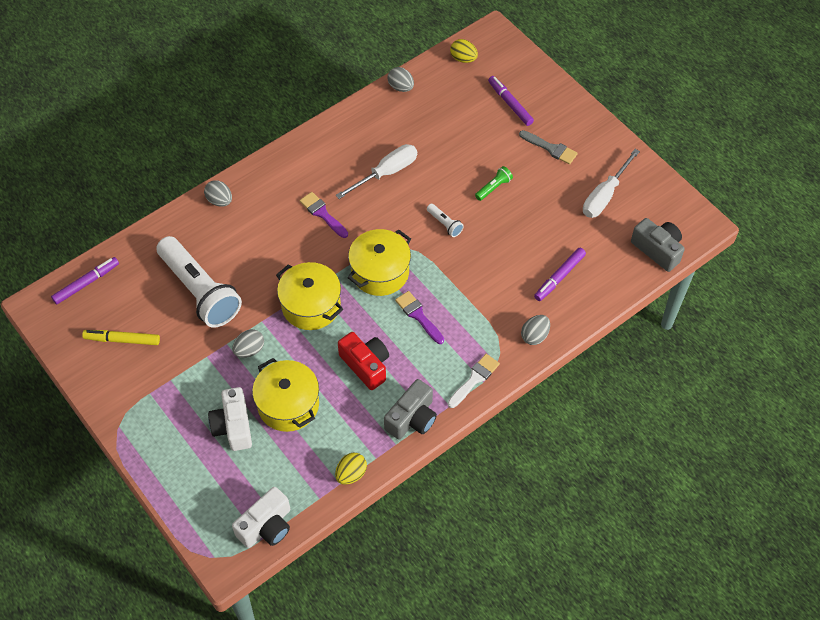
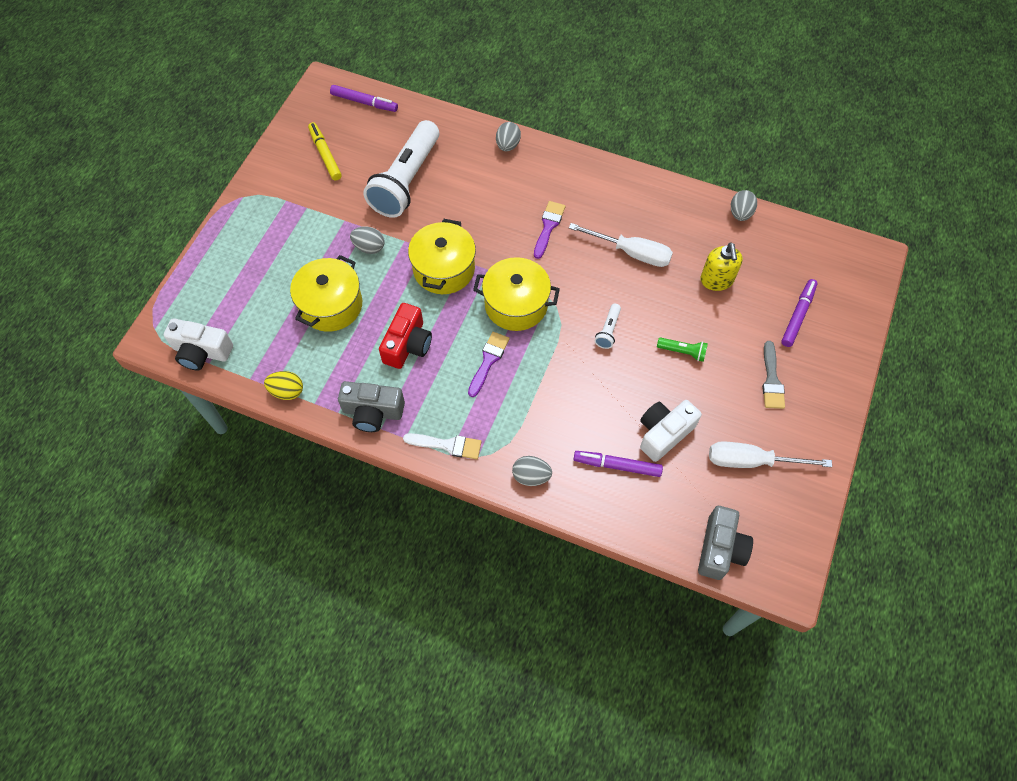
camera: 60 degrees right, 5 degrees up
white camera [208,387,252,451] -> white camera moved to [640,400,702,462]
yellow egg [450,39,478,63] -> none
none -> yellow soap dispenser [700,242,743,291]

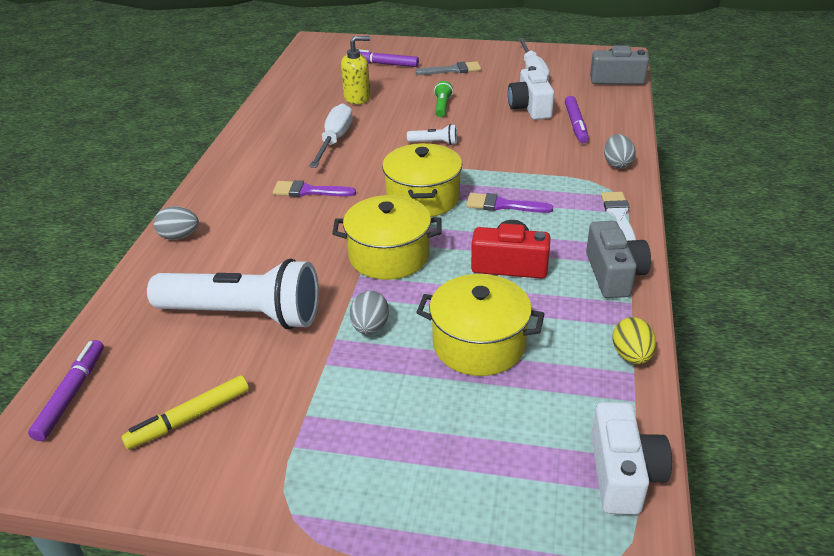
camera: 100 degrees left, 25 degrees down
white camera [640,400,702,462] -> white camera turned 45 degrees clockwise [508,66,554,120]
grey egg [731,190,757,221] -> none

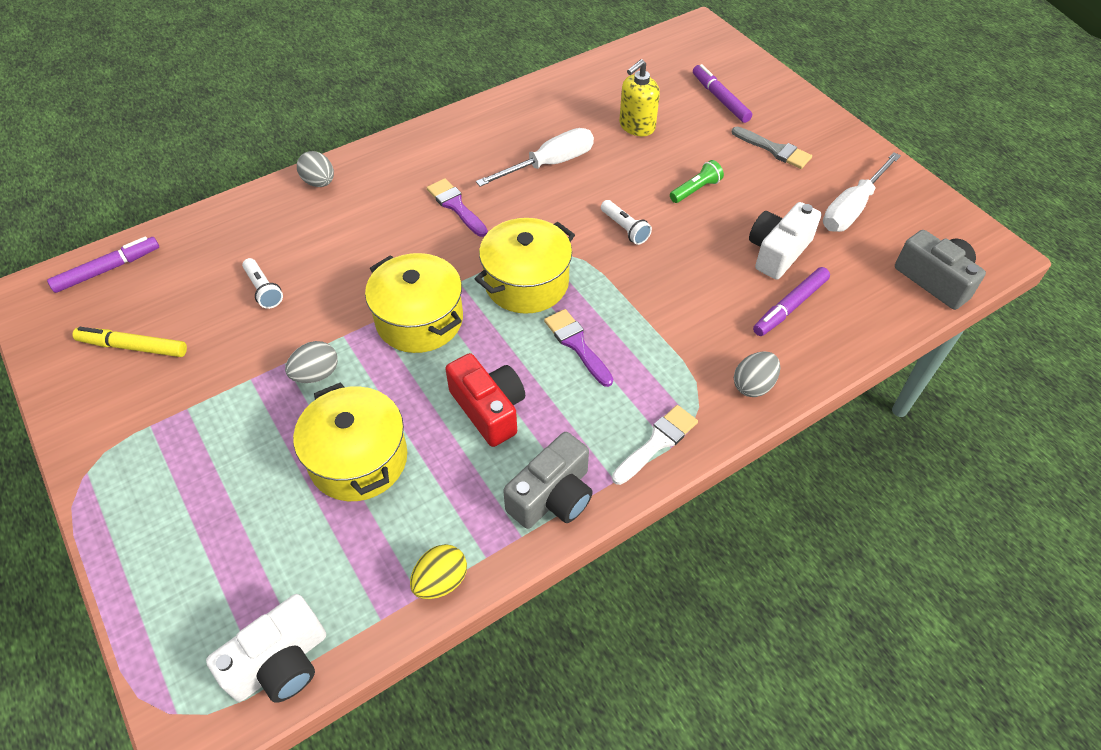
camera: 45 degrees right, 15 degrees up
white flashlight [147,258,319,330] -> white flashlight [242,258,283,309], size x0.40
yellow soap dispenser [341,36,370,104] -> yellow soap dispenser turned 105 degrees clockwise [619,59,660,136]

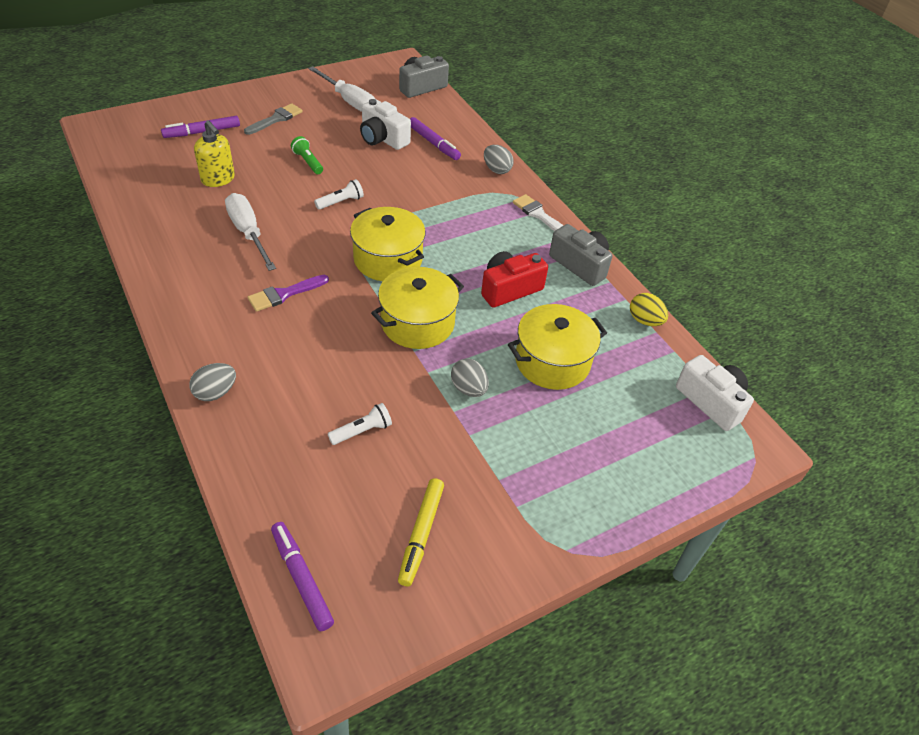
camera: 90 degrees left, 5 degrees down
purple brush [544,309,613,387] -> none

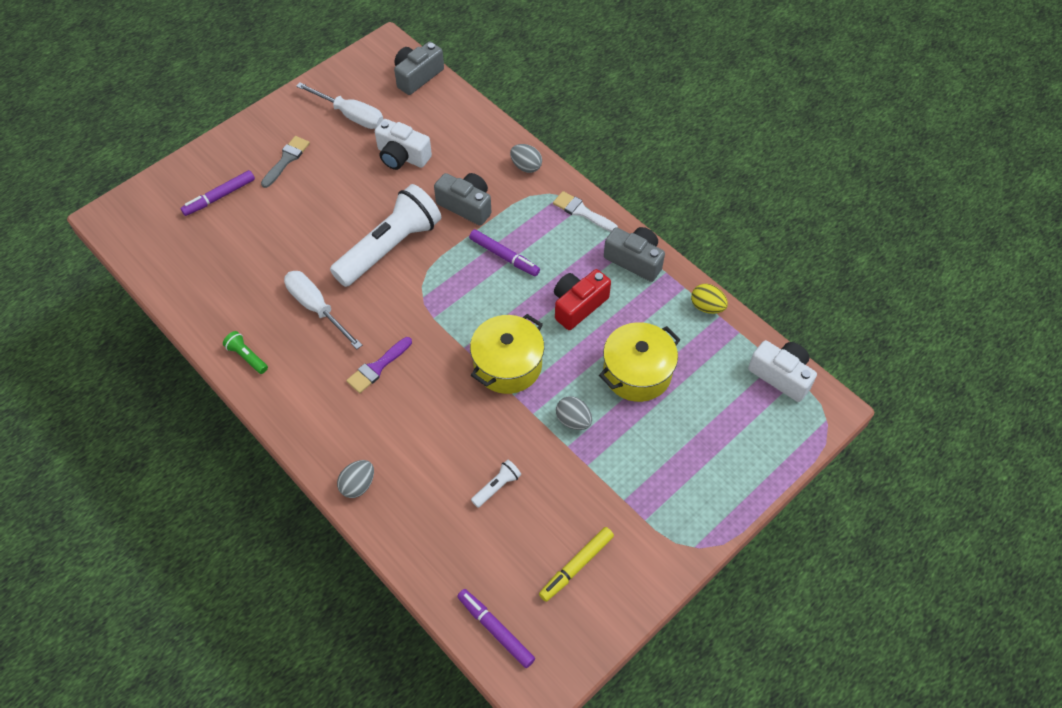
camera: 10 degrees left, 10 degrees up
yellow soap dispenser [194,120,235,187] -> none
green flashlight [291,136,323,174] -> green flashlight moved to [223,331,268,374]
white flashlight [314,179,364,210] -> white flashlight [330,184,442,287], size x2.50
yellow pot [350,207,426,281] -> none
yellow marker [398,478,444,586] -> yellow marker turned 45 degrees clockwise [539,527,614,602]
purple marker [410,117,461,160] -> purple marker moved to [469,229,540,276]
none -> grey camera [434,173,491,226]

